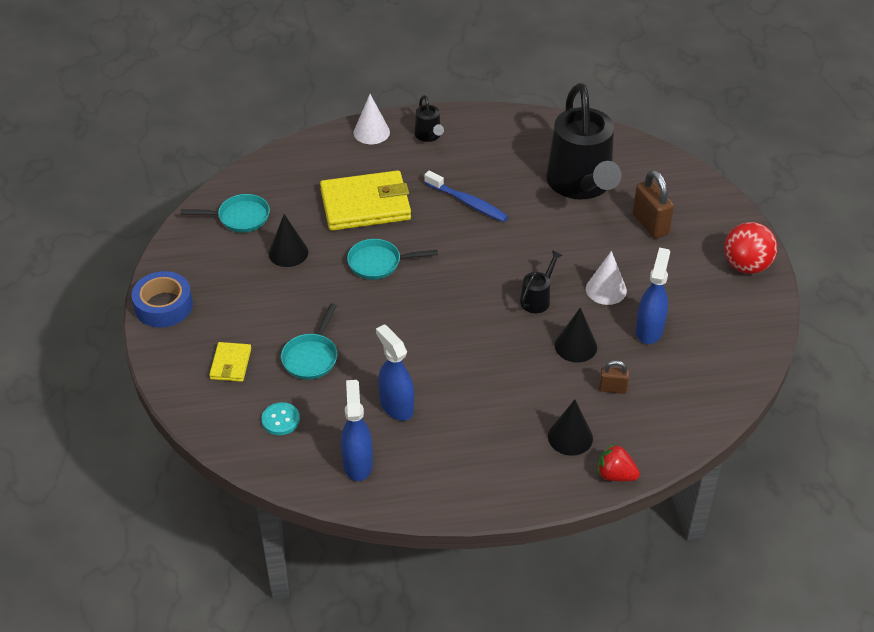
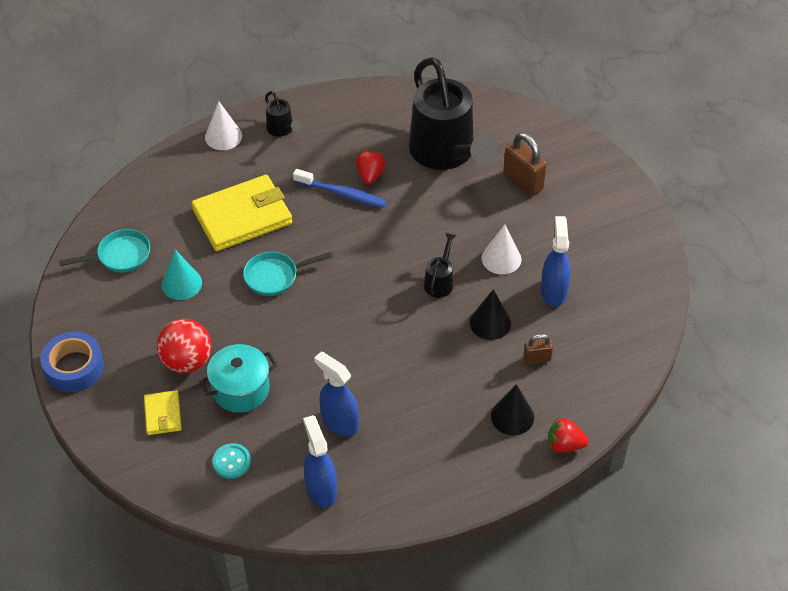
camera: 15 degrees left, 5 degrees up
black cone [269,214,308,267] -> turquoise cone [162,250,202,300]
turquoise pan [281,303,338,380] -> turquoise pot [199,344,277,413]
red ball [724,222,777,274] -> red ball moved to [157,319,212,373]
none -> red strawberry [356,149,386,185]

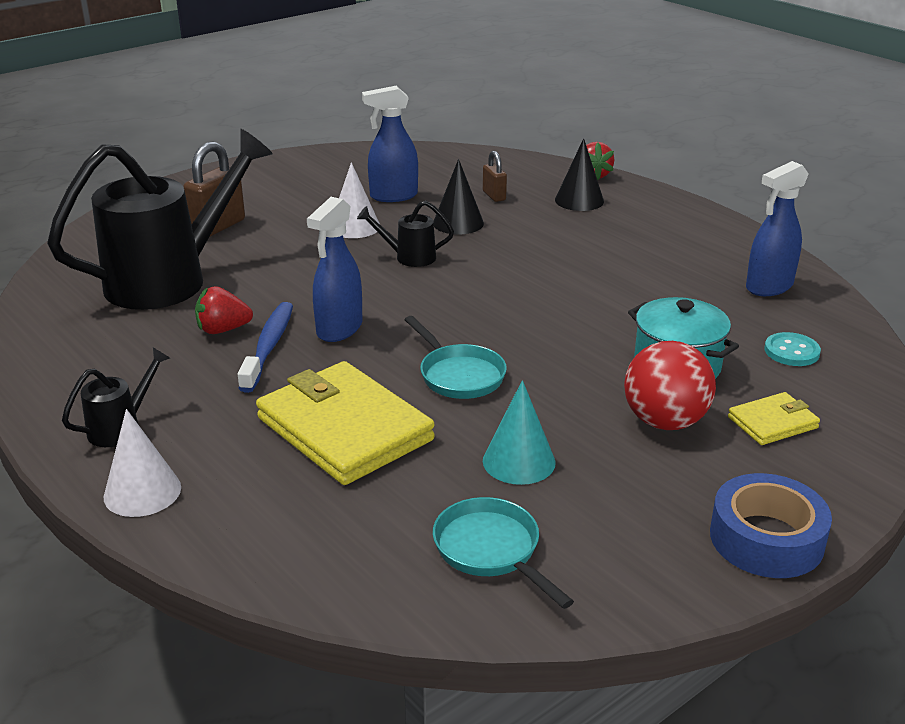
camera: 105 degrees left, 20 degrees down
blue spray bottle [314,352,359,436] -> blue spray bottle moved to [307,197,363,342]

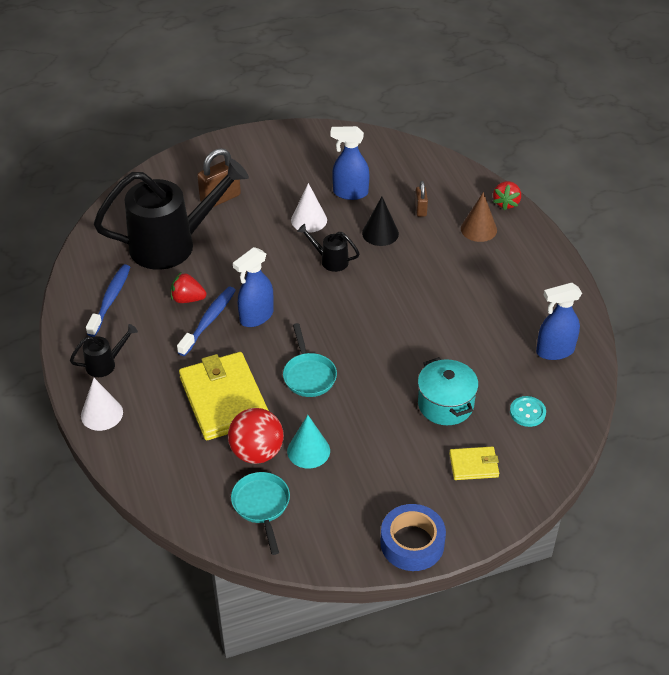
camera: 20 degrees right, 15 degrees up
black cone [555,138,604,211] -> brown cone [461,192,497,242]
red ball [624,341,716,430] -> red ball moved to [228,408,284,464]
none -> blue toothbrush [86,264,130,337]

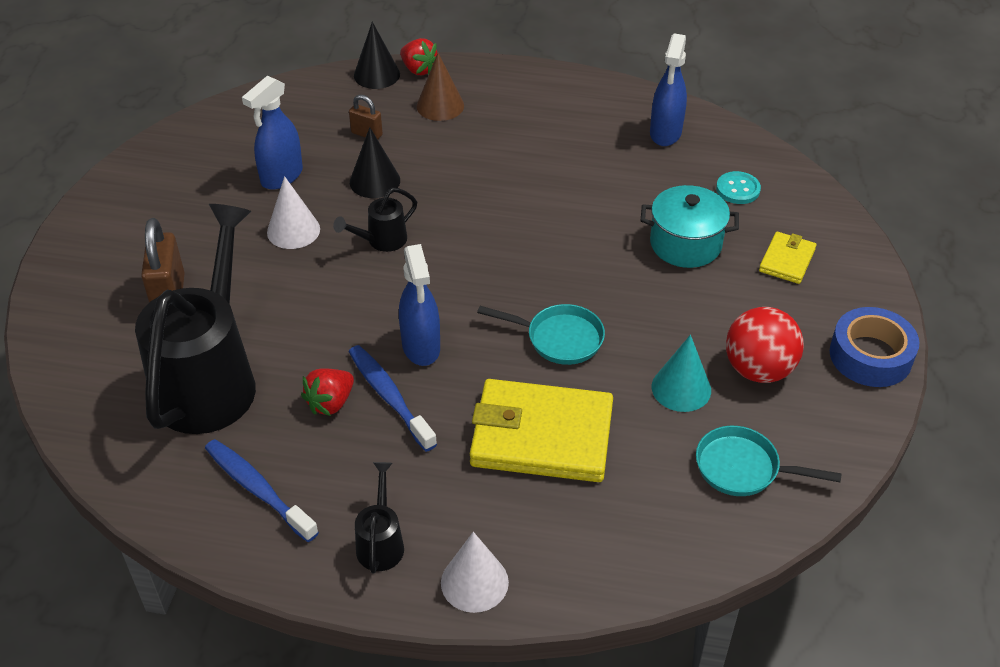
camera: 60 degrees left, 0 degrees up
red ball [228,408,284,464] -> red ball moved to [726,307,804,383]
none -> black cone [354,22,400,89]

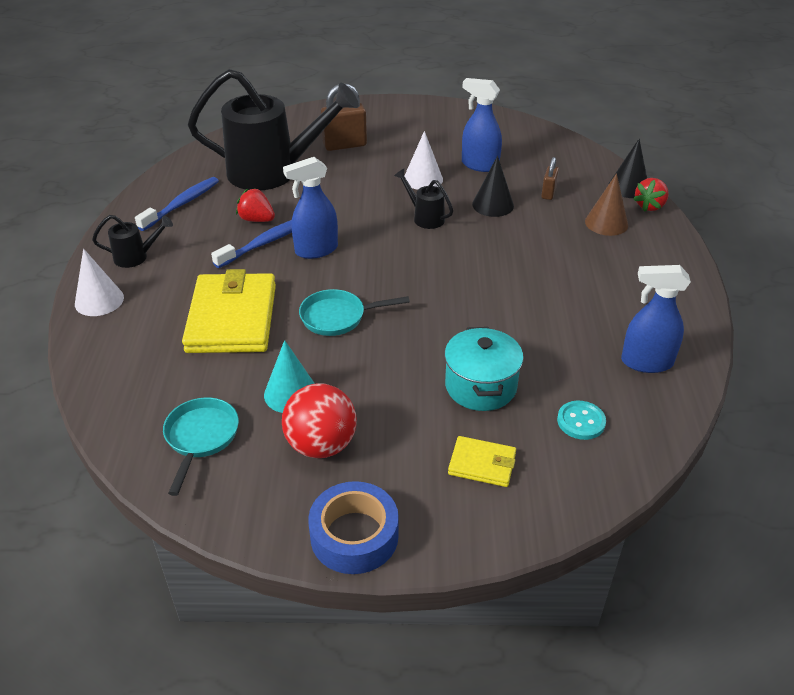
camera: 80 degrees right, 5 degrees down
turquoise pan [477,304,605,365] -> turquoise pan turned 75 degrees clockwise [299,289,410,336]

